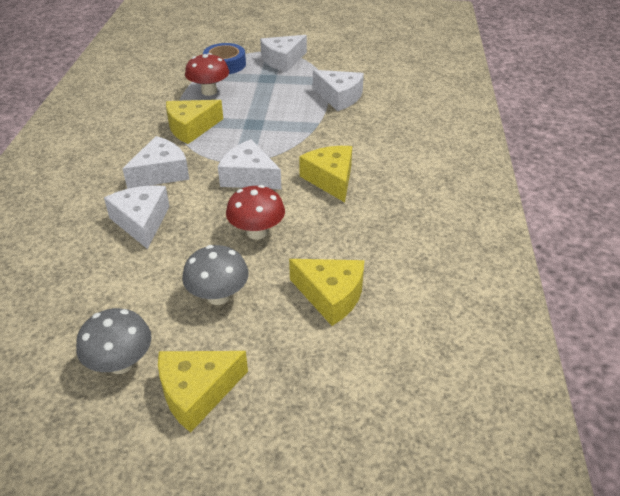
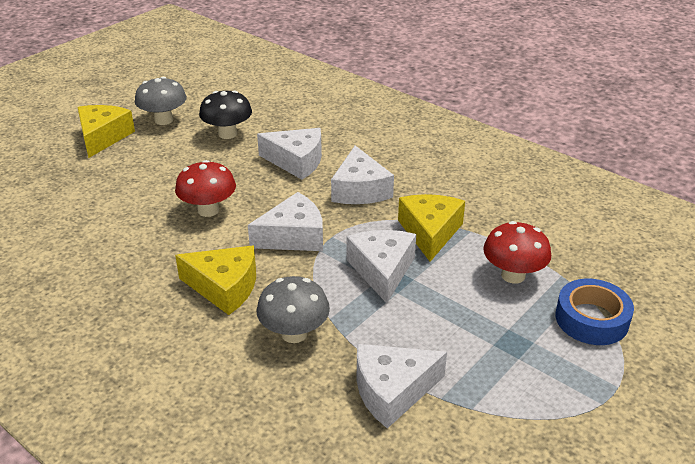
camera: 125 degrees right, 5 degrees down
grey mushroom [182,245,249,305] -> grey mushroom moved to [257,276,330,343]
white cheese [260,35,307,72] -> white cheese moved to [346,230,416,303]
yellow cheese [289,259,364,326] -> none
none -> black mushroom [199,90,252,139]

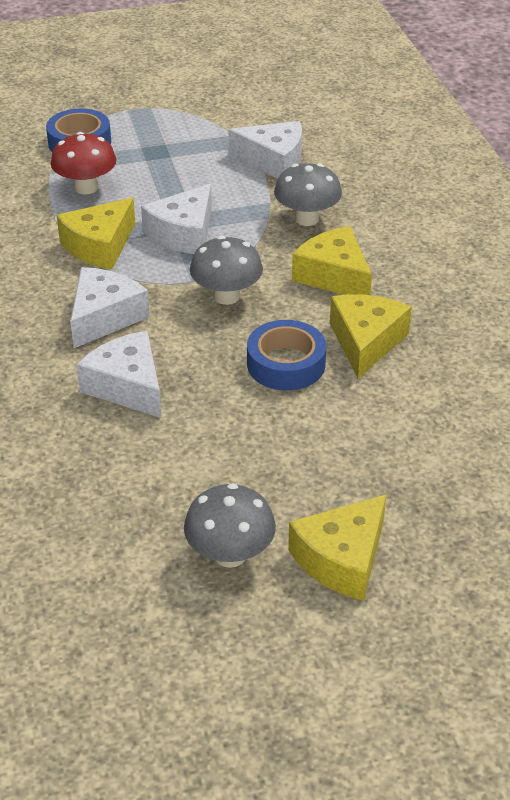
camera: 145 degrees left, 5 degrees up
red mushroom [175,160,236,217] -> blue tape [247,320,326,391]
black mushroom [199,90,252,139] -> none
white cheese [248,192,323,251] -> grey mushroom [190,236,263,305]
none -> yellow cheese [330,294,412,378]

